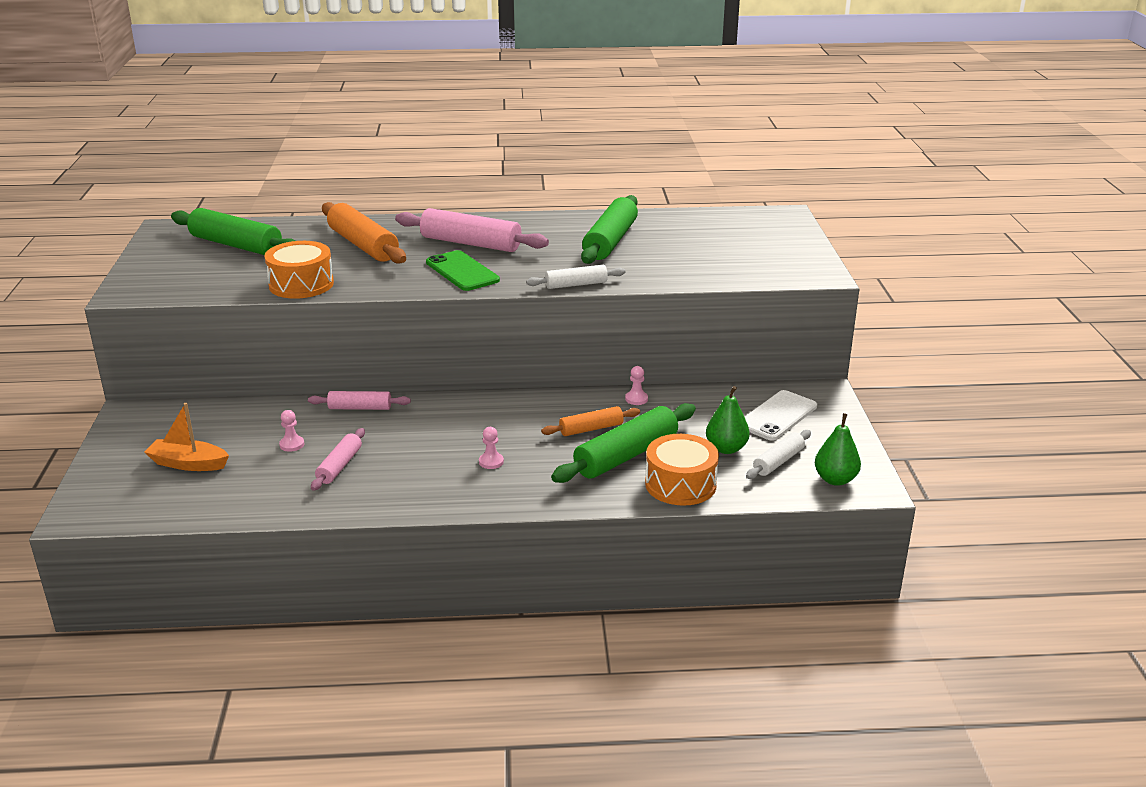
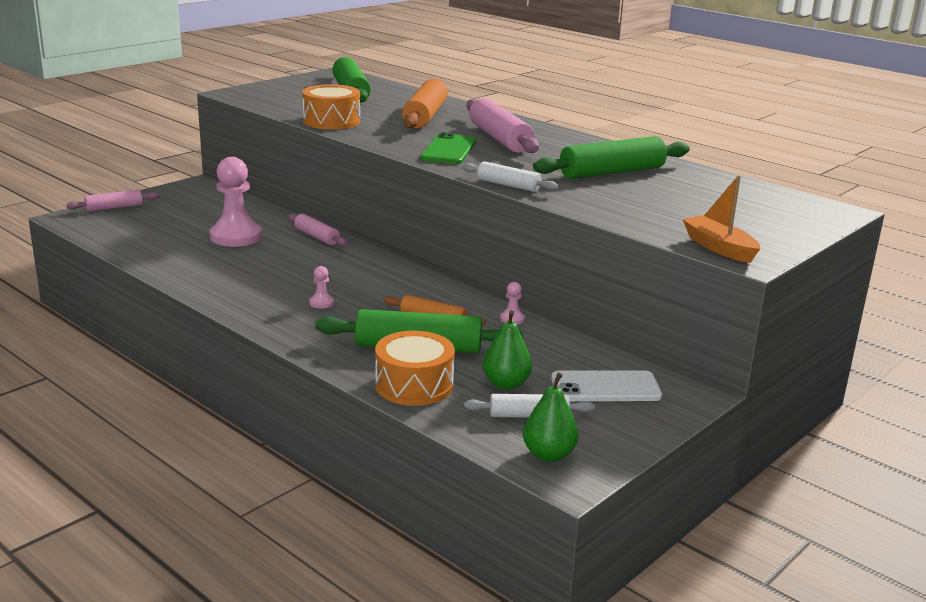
camera: 45 degrees right, 5 degrees down
orange boat [144,403,229,471] -> orange boat moved to [682,175,760,263]
pink pawn [279,410,304,452] -> pink pawn [210,157,262,247], size x2.37
pink rolling pin [311,428,365,491] -> pink rolling pin moved to [66,189,159,212]

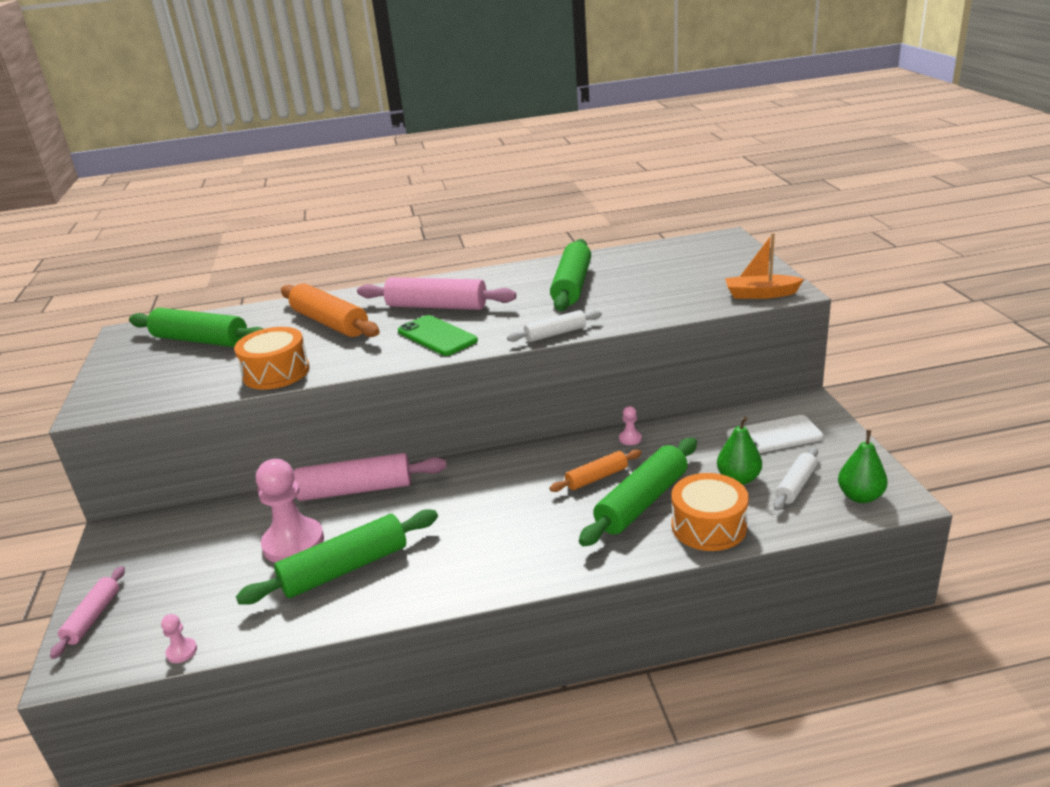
camera: 50 degrees left, 5 degrees up
pink rolling pin [288,214,347,246] -> pink rolling pin [257,453,447,501], size x1.77
pink pawn [309,266,334,309] -> pink pawn moved to [161,614,197,663]
white phone [551,370,662,401] -> white phone turned 45 degrees clockwise [727,415,823,453]
none -> green rolling pin [236,509,438,605]

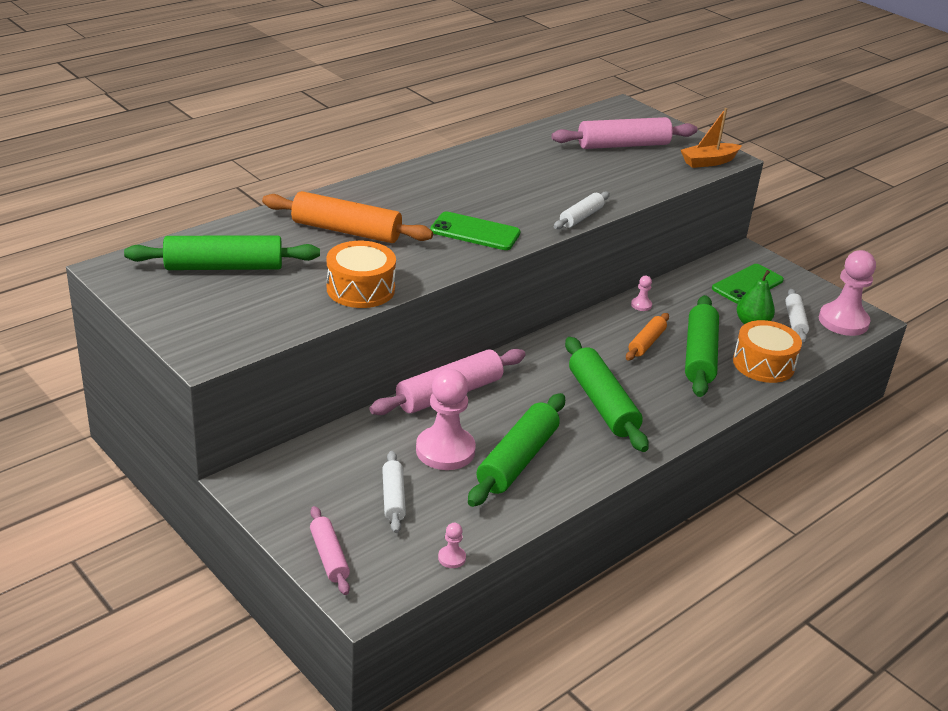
camera: 35 degrees left, 5 degrees up
pink rolling pin [357,277,516,310] -> pink rolling pin moved to [551,117,697,149]
green rolling pin [550,239,591,311] -> green rolling pin moved to [565,337,649,452]
white phone [727,415,823,453] -> green phone [712,264,784,304]
green pear [838,430,888,503] -> pink pawn [819,250,876,336]
none -> white rolling pin [382,451,406,533]

